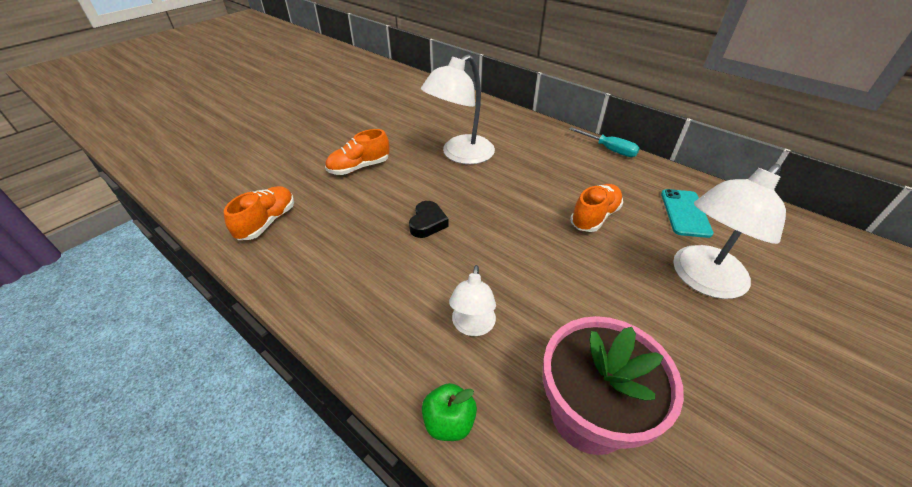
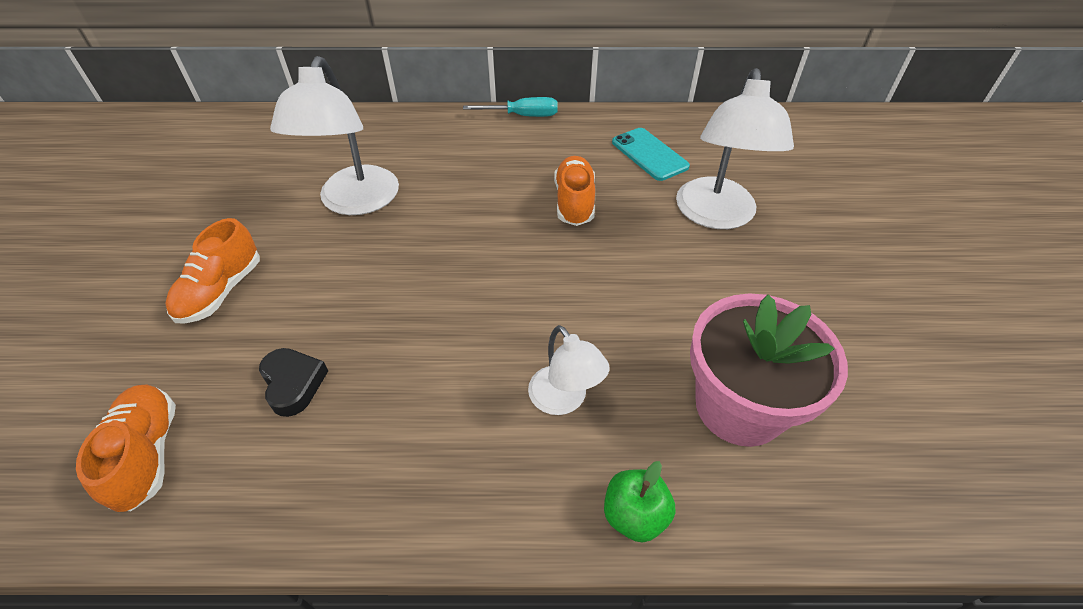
camera: 40 degrees left, 5 degrees up
black heart [409,201,449,238] -> black heart moved to [259,348,328,417]

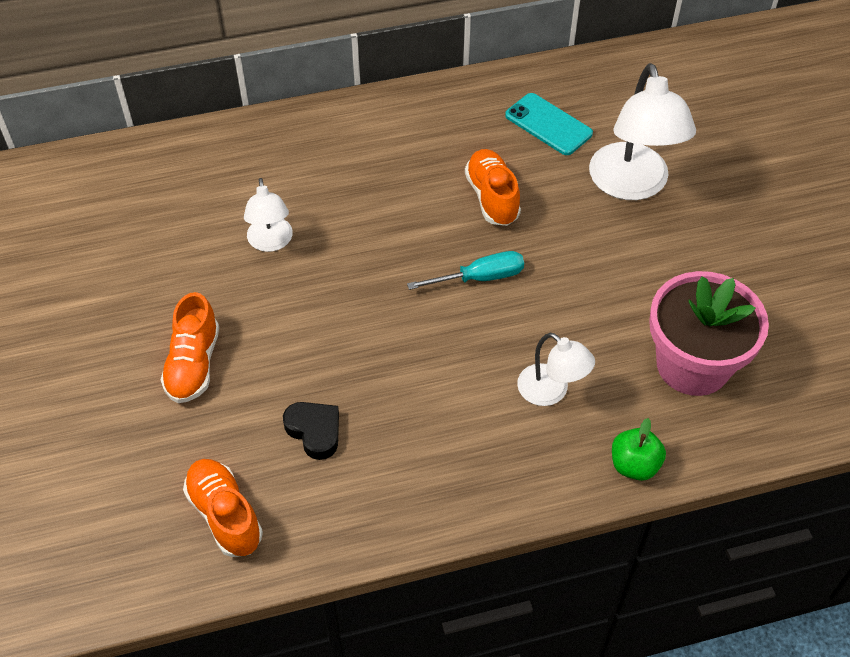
camera: 15 degrees left, 5 degrees up
white lamp [270,56,399,215] -> white lamp [244,178,293,252], size x0.56
turquoise screwdriver [463,97,558,117] -> turquoise screwdriver moved to [407,251,524,290]

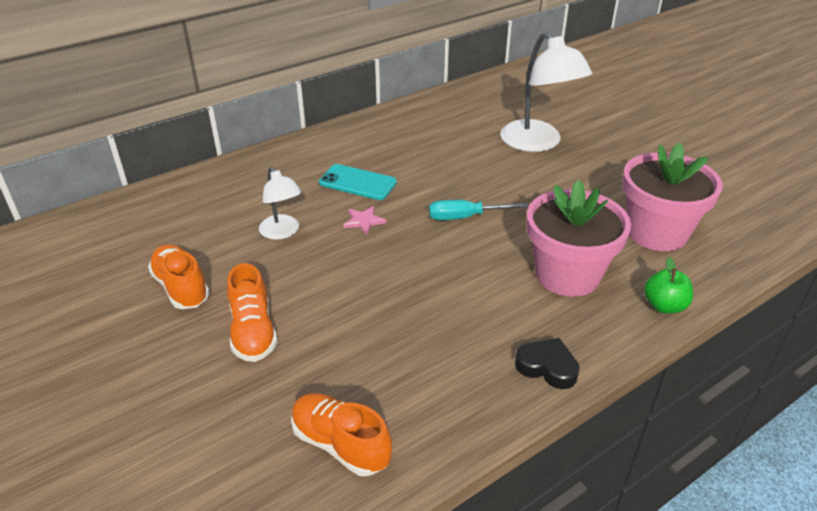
camera: 20 degrees left, 15 degrees down
black heart [283,402,339,460] -> black heart moved to [515,338,580,389]
turquoise screwdriver [407,251,524,290] -> turquoise screwdriver turned 150 degrees counterclockwise [429,200,528,220]
orange shoe [465,149,521,226] -> orange shoe moved to [148,244,210,309]
turquoise phone [505,93,593,155] -> turquoise phone moved to [319,164,397,200]
white lamp [517,333,595,406] -> pink flower pot [527,180,631,297]
none -> pink star [343,206,386,235]

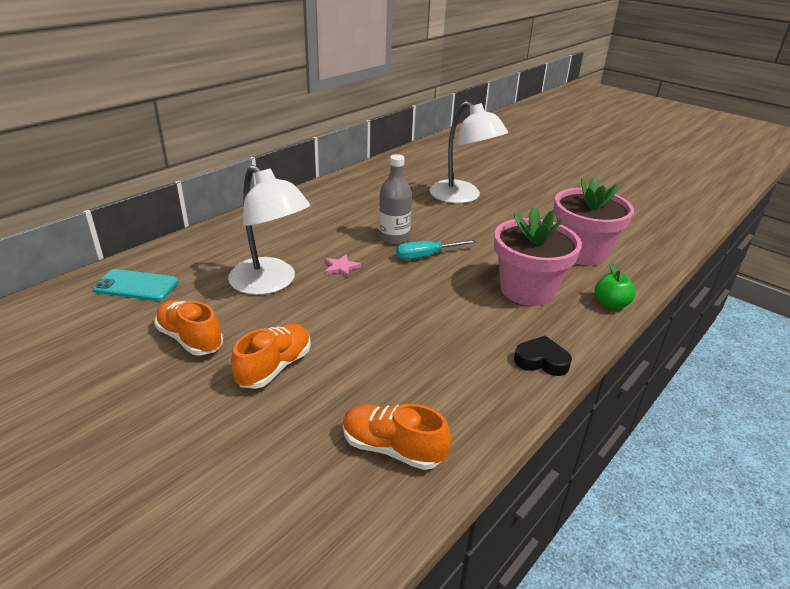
camera: 15 degrees left, 5 degrees down
orange shoe [227,263,278,362] -> orange shoe turned 120 degrees counterclockwise [231,324,311,389]
white lamp [259,167,302,240] -> white lamp [228,165,310,295], size x1.79
turquoise phone [319,164,397,200] -> turquoise phone moved to [93,269,179,301]
none -> grey bottle [379,154,412,245]

